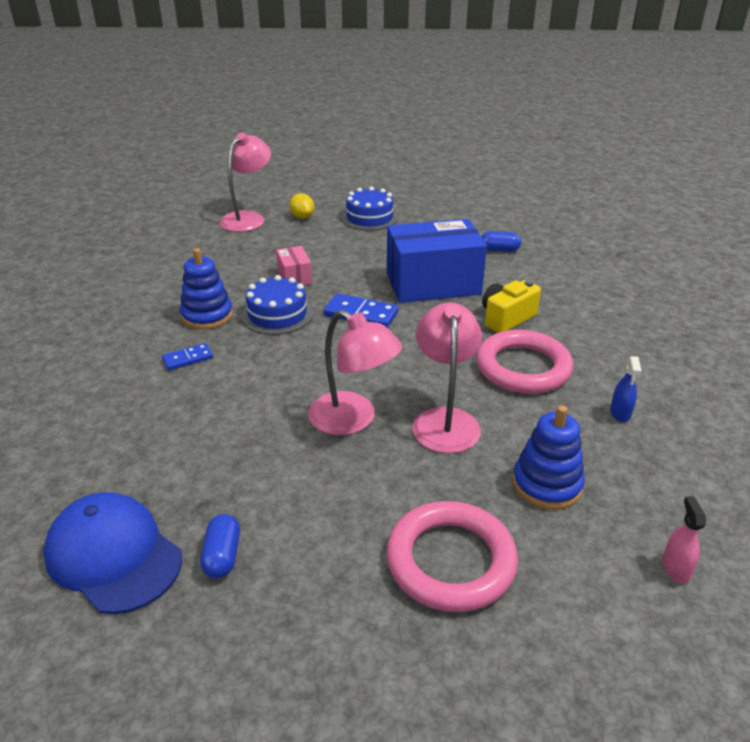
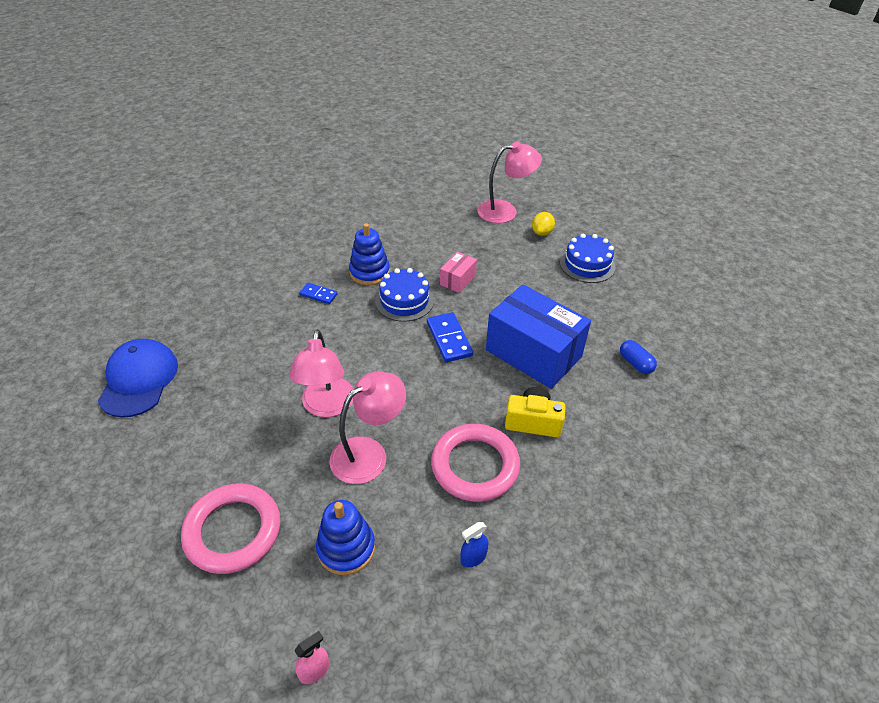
camera: 50 degrees right, 10 degrees up
blue capsule [200,514,240,578] -> none

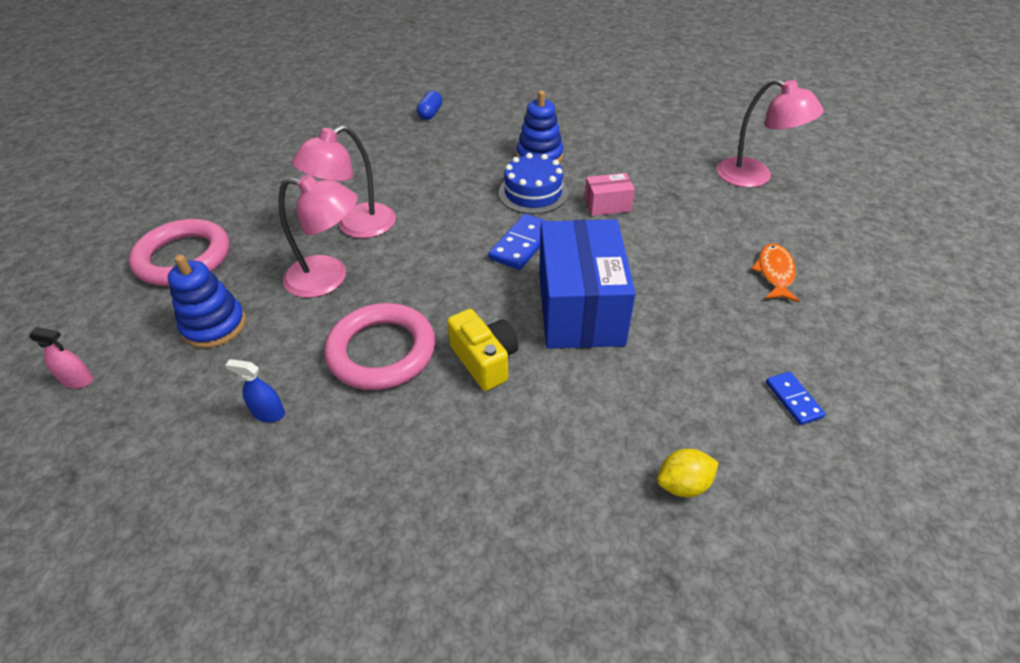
camera: 50 degrees right, 0 degrees up
blue cap [98,339,178,418] -> none
blue domino [299,283,338,304] -> blue domino moved to [766,372,826,425]
yellow lemon [532,212,555,236] -> yellow lemon moved to [657,449,719,497]
blue cake [560,234,615,283] -> orange fish [751,244,799,302]
blue capsule [620,340,657,374] -> blue capsule moved to [417,91,443,120]

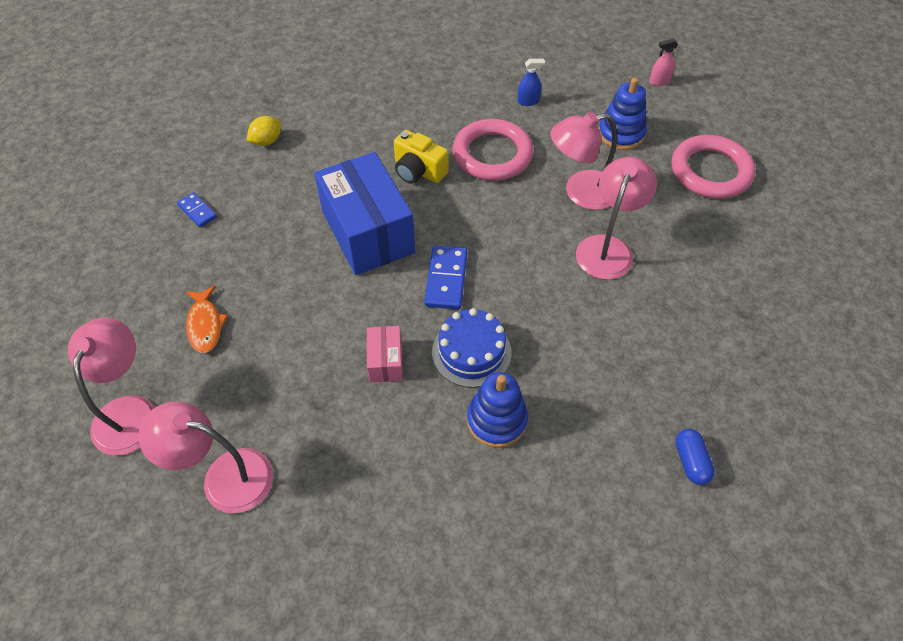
camera: 155 degrees right, 10 degrees up
pink box [584,173,635,216] -> pink box turned 60 degrees counterclockwise [367,326,403,383]
none -> pink lamp [68,318,155,455]

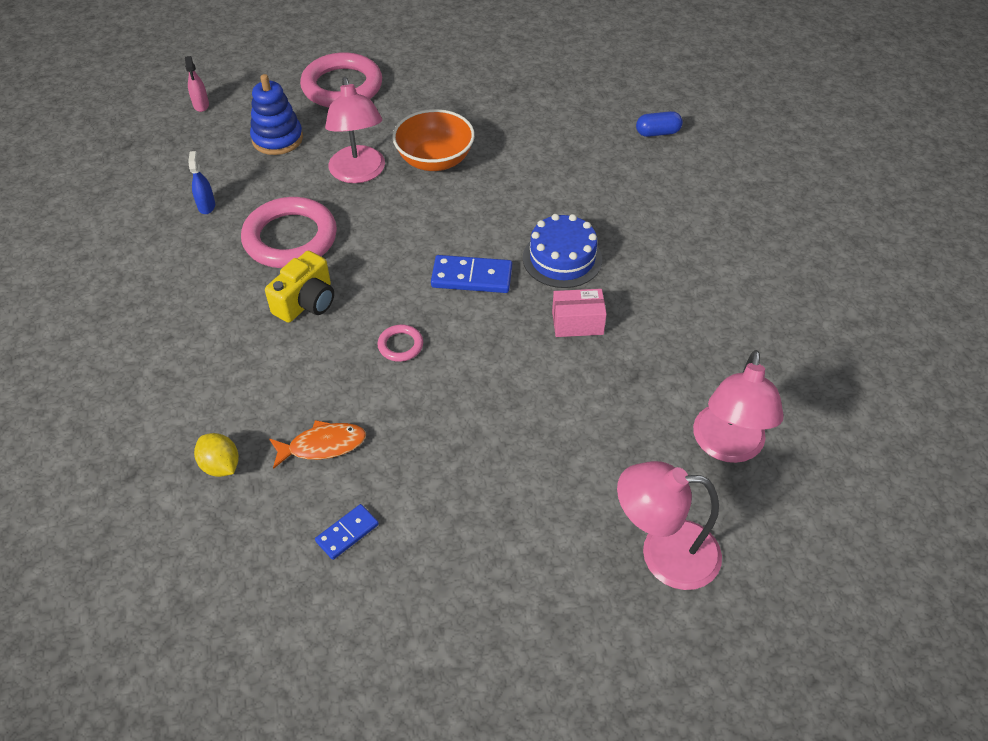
camera: 90 degrees left, 5 degrees down
orange fish [186,286,228,353] -> orange fish moved to [269,420,366,469]
blue box [314,152,415,275] -> pink ring [377,324,423,362]
blue stacking toy [467,372,528,448] -> none
pink lamp [576,157,657,280] -> orange bowl [392,109,475,171]

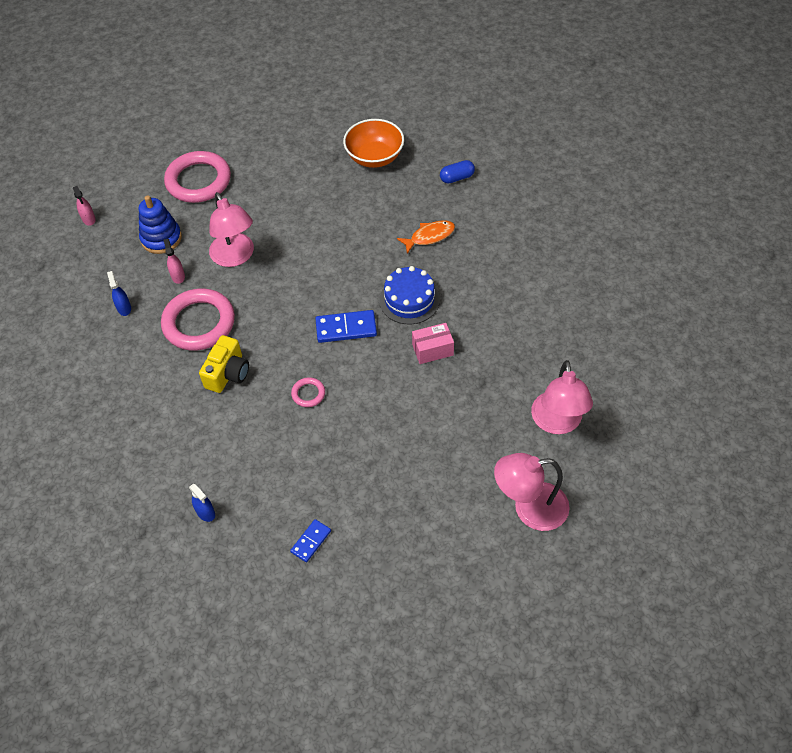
camera: 10 degrees left, 5 degrees up
yellow lemon [194,433,239,477] -> blue spray bottle [189,483,215,522]
orange fish [269,420,366,469] -> orange fish moved to [397,220,455,254]
orange bowl [392,109,475,171] -> orange bowl moved to [343,119,404,168]
none -> pink spray bottle [164,239,185,284]

